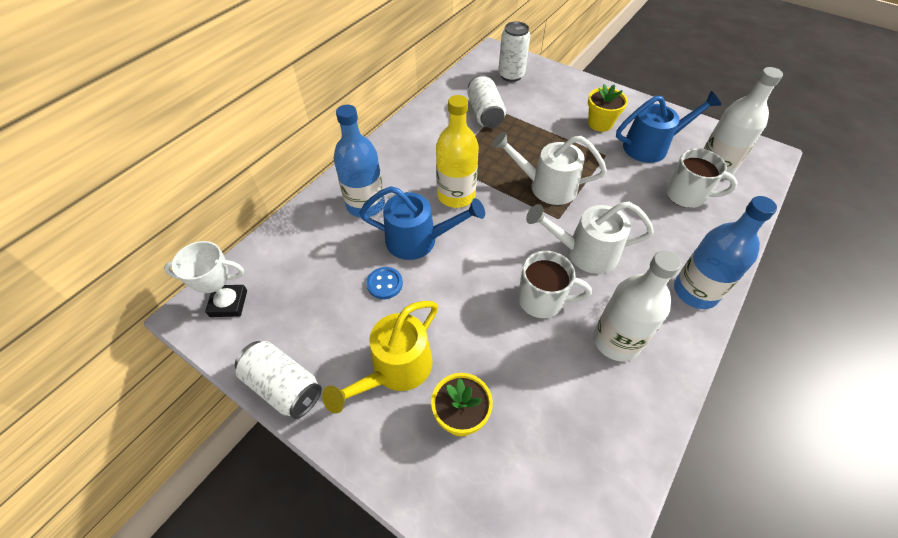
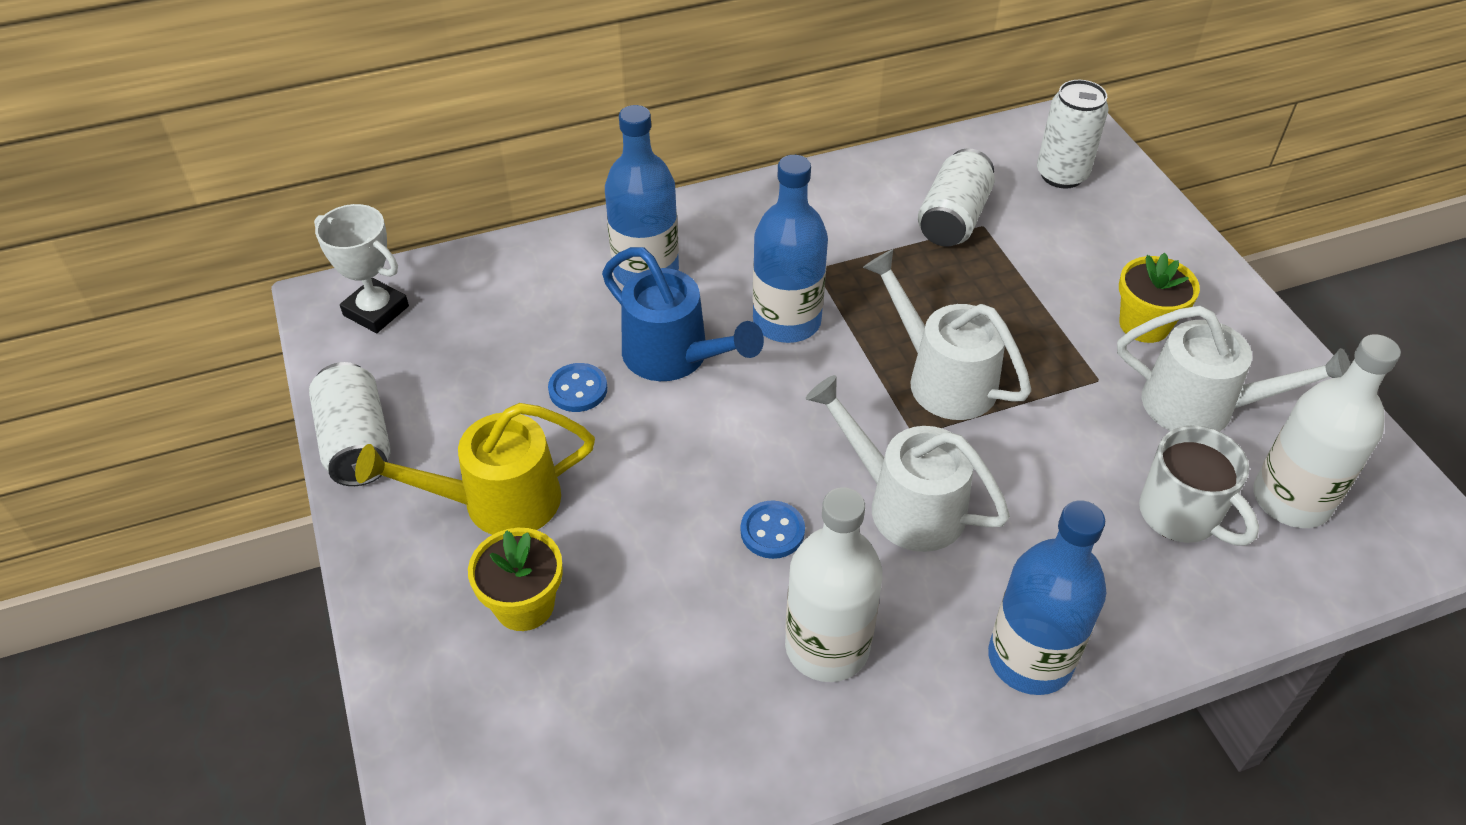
camera: 35 degrees right, 5 degrees down
yellow bottle [436,95,479,208] -> blue bottle [753,155,828,343]
white mug [518,251,592,318] -> blue button [741,501,805,559]
blue watering can [616,91,721,163] -> white watering can [1117,306,1350,432]

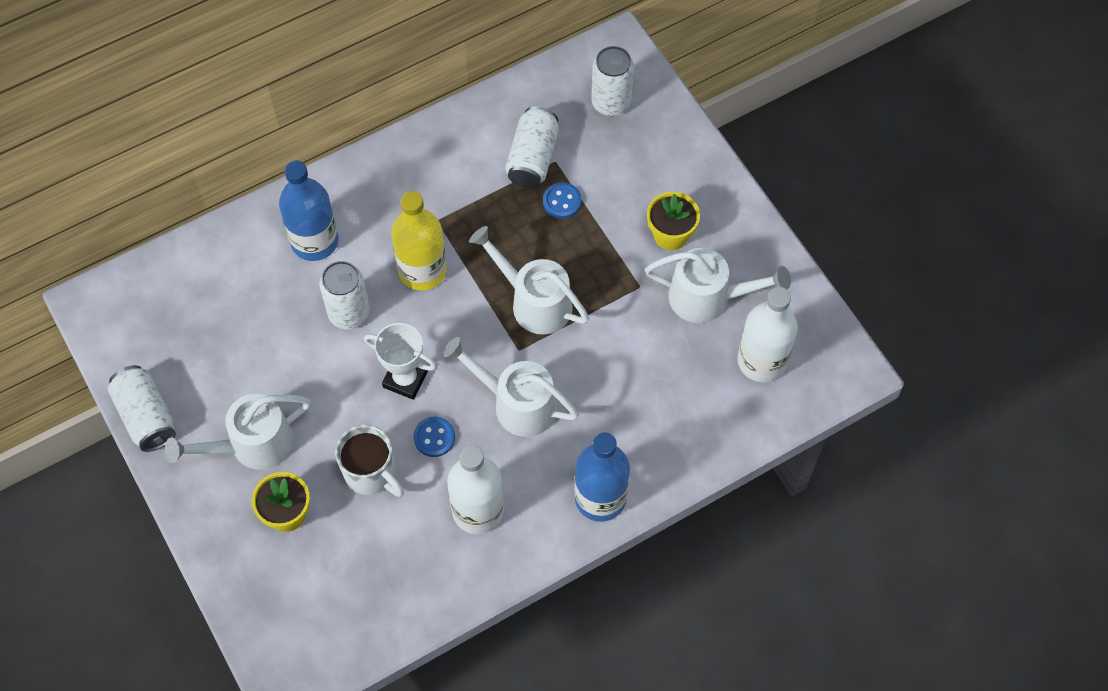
camera: 10 degrees left, 15 degrees up
white trophy [314,204,409,333] -> white trophy moved to [364,323,437,400]
yellow watering can [355,403,595,535] -> white watering can [165,394,311,470]
blue button [548,363,607,412] -> blue button moved to [543,182,582,219]
blue watering can [602,247,764,381] -> white can [320,261,370,329]
blue bottle [753,155,828,343] -> yellow bottle [391,191,447,291]
white mug [1139,425,1259,545] -> white mug moved to [335,425,404,497]

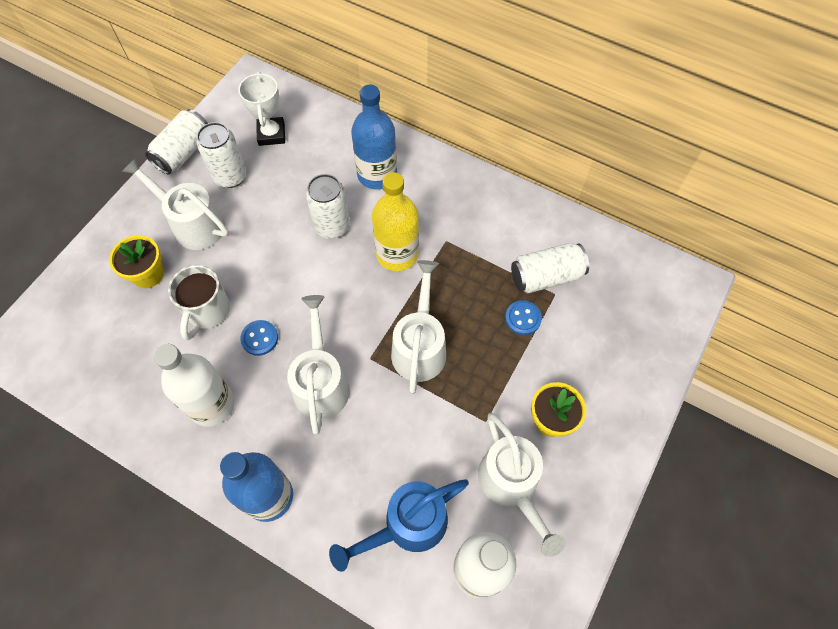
camera: 60 degrees right, 0 degrees up
white trophy [364,323,437,400] -> white trophy moved to [238,72,285,146]
white can [591,46,634,116] -> white can moved to [197,122,246,188]
none -> blue watering can [329,479,469,572]

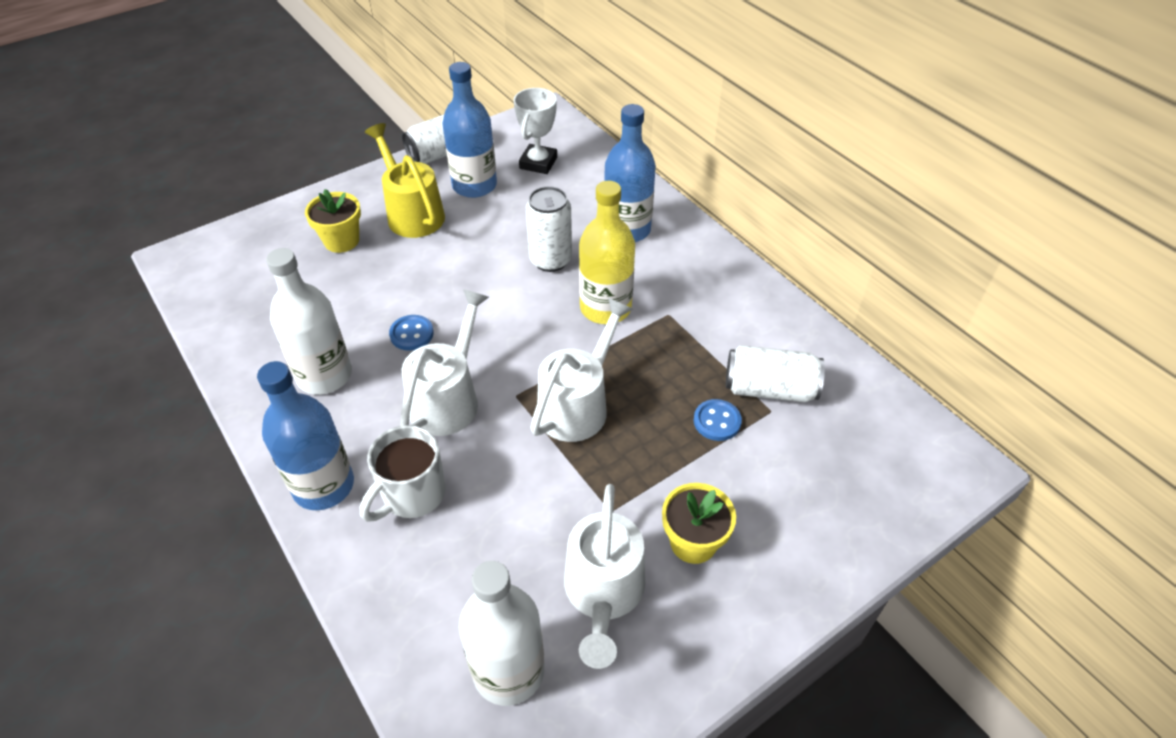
camera: 25 degrees right, 15 degrees down
white watering can [122,157,229,250] -> yellow watering can [365,123,445,238]
white mug [168,265,230,340] -> white mug moved to [360,425,445,522]
white can [197,122,246,188] -> blue bottle [442,62,497,198]
blue watering can [329,479,469,572] -> none

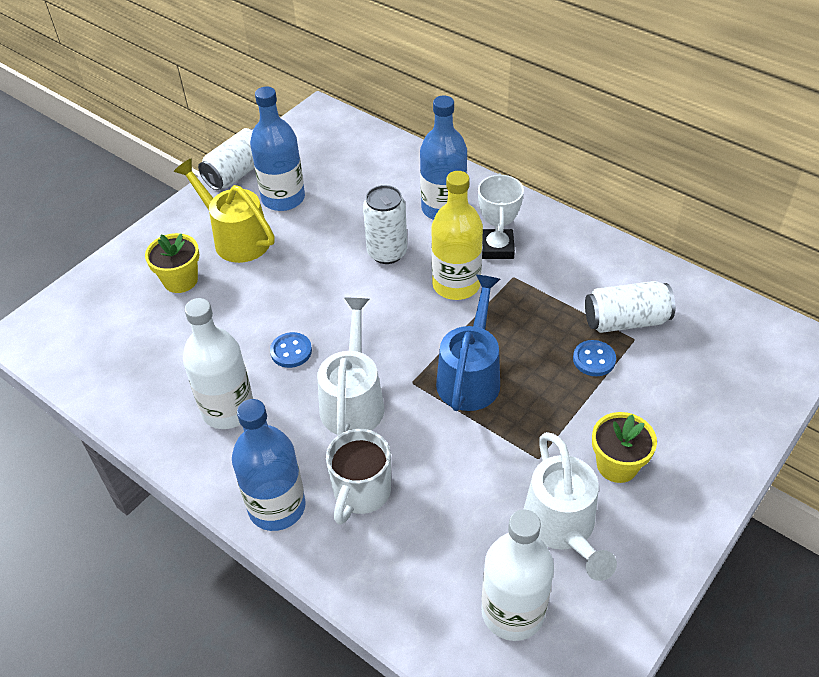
camera: 15 degrees left, 0 degrees up
white trophy [514,88,557,174] -> white trophy moved to [478,173,524,259]
white watering can [530,298,633,442] -> blue watering can [436,275,500,411]

